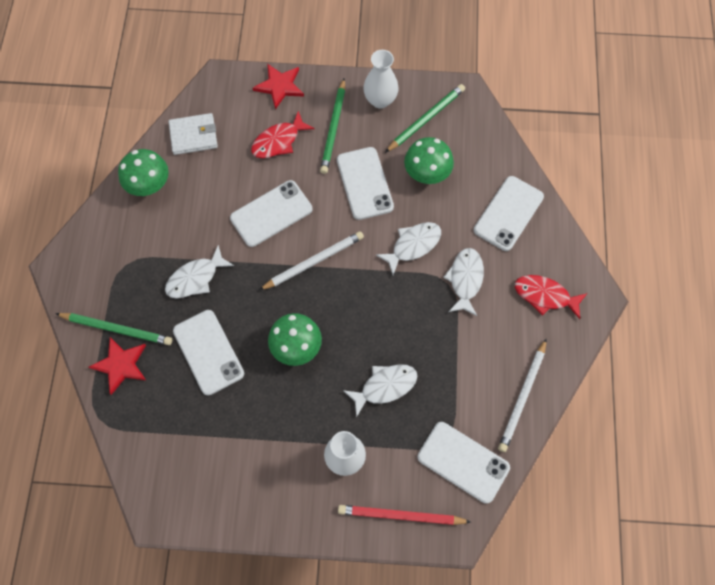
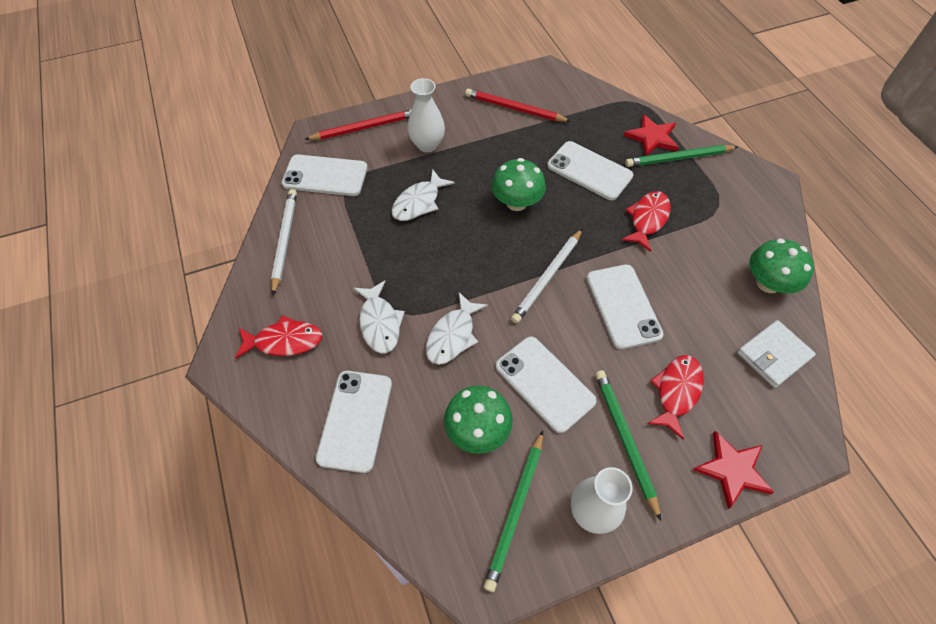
camera: 155 degrees right, 10 degrees down
white fish [165,245,234,299] -> red fish [621,191,671,252]
white phone [230,180,312,247] -> white phone turned 45 degrees counterclockwise [586,264,663,350]
none -> red pencil [465,89,571,122]

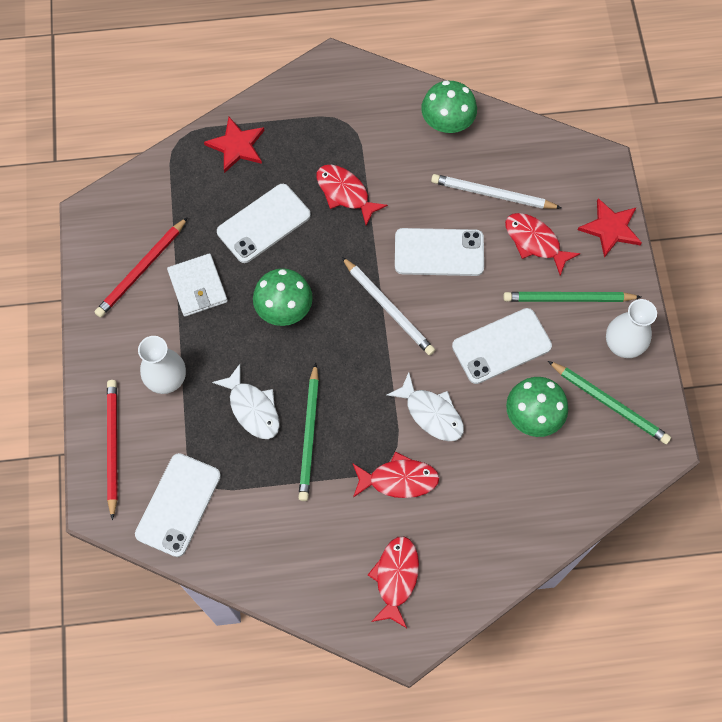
camera: 75 degrees left, 10 degrees up
white pencil [271,189,297,295] -> white pencil moved to [431,174,561,209]
white phone [316,371,392,473] -> none
white fish [353,280,405,353] -> red fish [352,452,439,498]
green pencil [625,145,738,167] -> green pencil moved to [298,363,319,501]
white wallet [737,320,816,388] -> white wallet moved to [167,253,228,317]

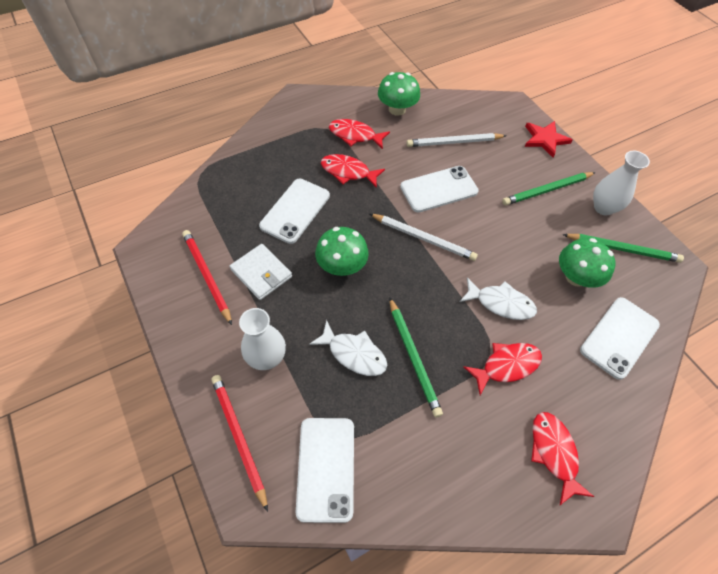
camera: 25 degrees left, 10 degrees down
red pencil [95,217,188,318] -> red pencil turned 135 degrees clockwise [182,230,232,325]
red star [204,117,265,173] -> none
white phone [452,308,552,384] -> white phone moved to [580,297,660,380]
red fish [505,213,581,276] -> red fish moved to [329,119,390,149]

